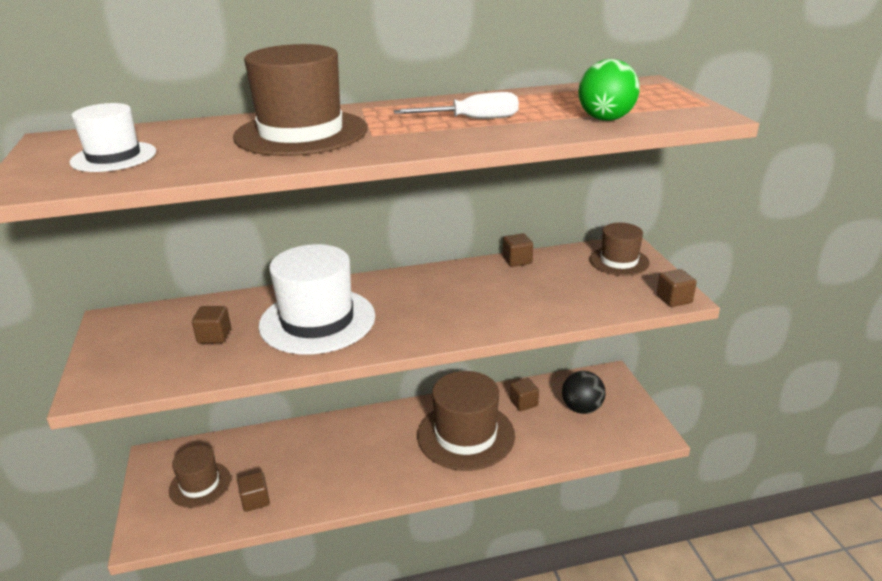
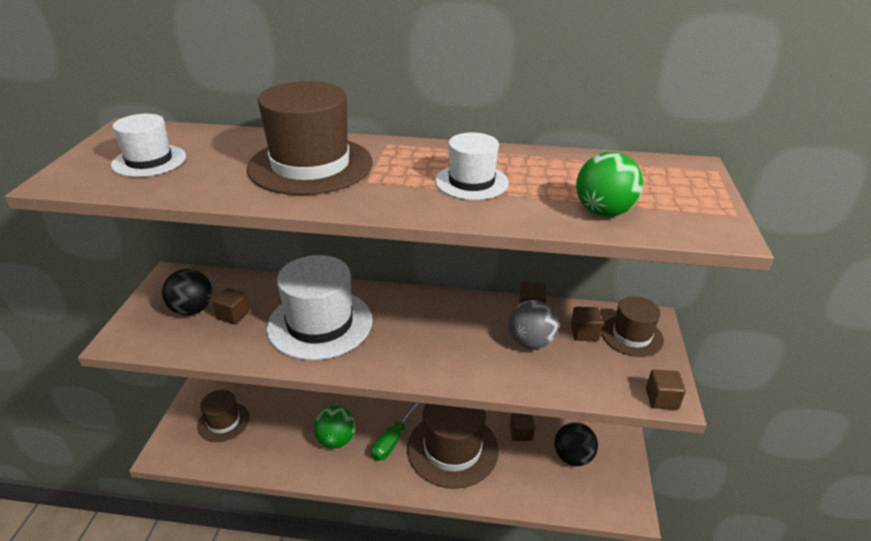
camera: 20 degrees right, 5 degrees up
brown cube [238,471,270,512] -> brown cube moved to [571,307,603,341]
white screwdriver [394,92,519,119] -> white hat [435,132,509,200]
none -> black ball [162,269,212,316]
none -> green ball [313,406,355,448]
none -> green screwdriver [371,402,419,461]
none -> grey ball [508,300,559,350]

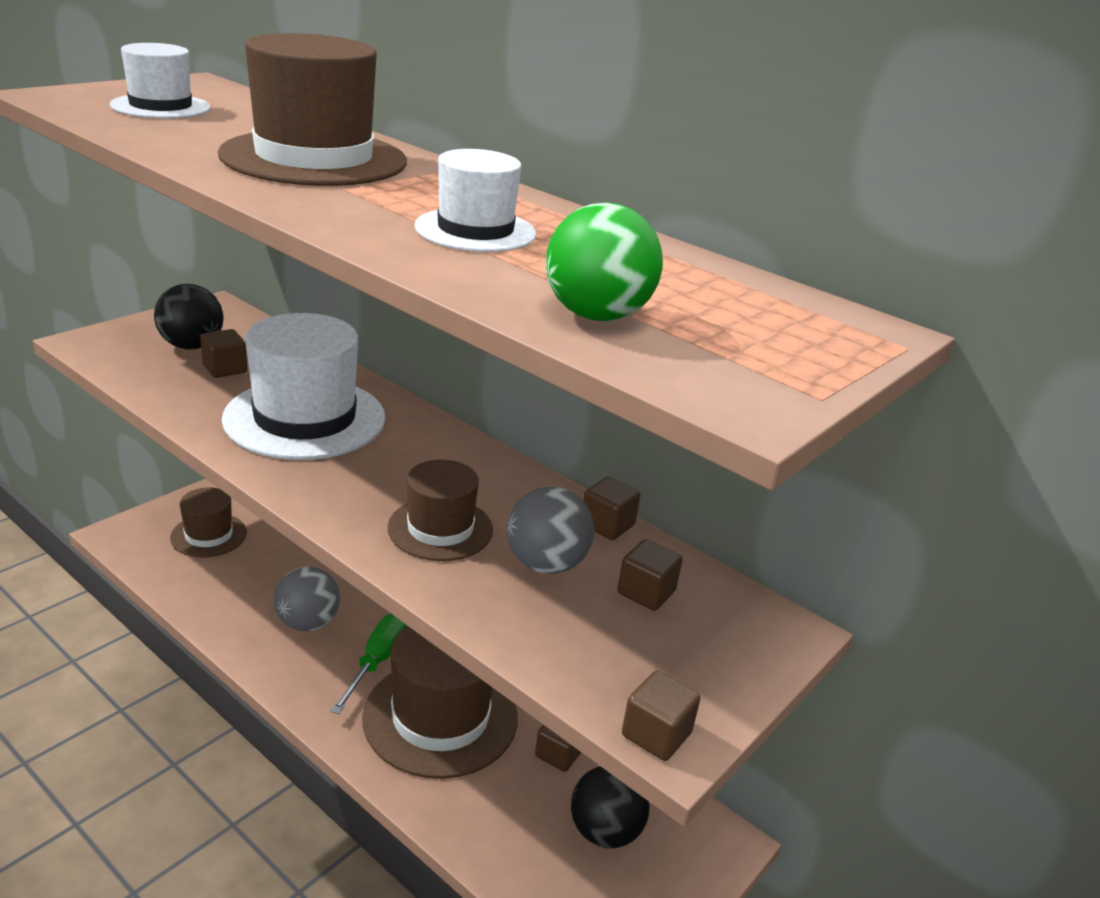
camera: 30 degrees right, 5 degrees down
green ball [313,406,355,448] -> grey ball [274,566,340,631]
green screwdriver [371,402,419,461] -> green screwdriver turned 135 degrees clockwise [331,614,407,714]
brown hat [601,296,664,357] -> brown hat moved to [387,460,493,561]

